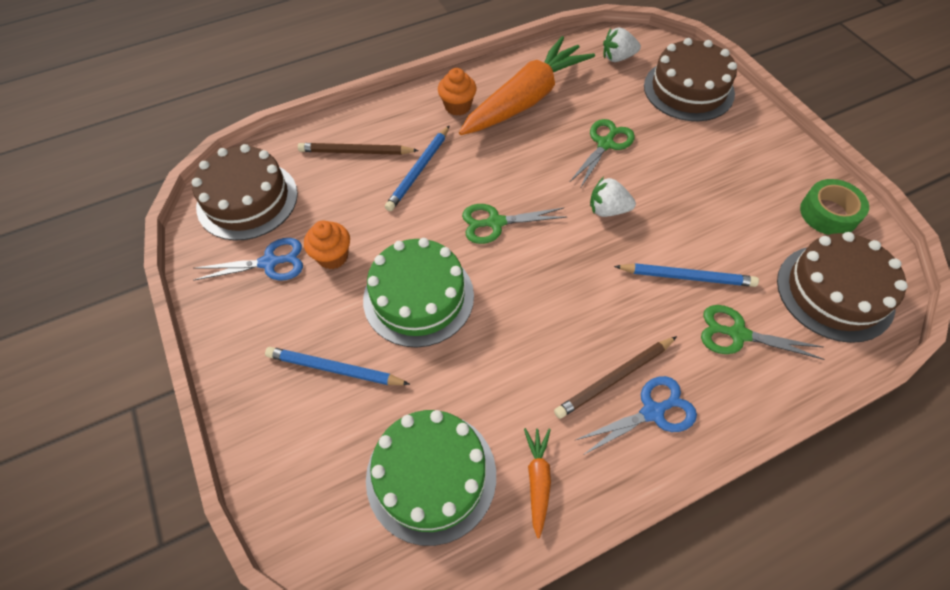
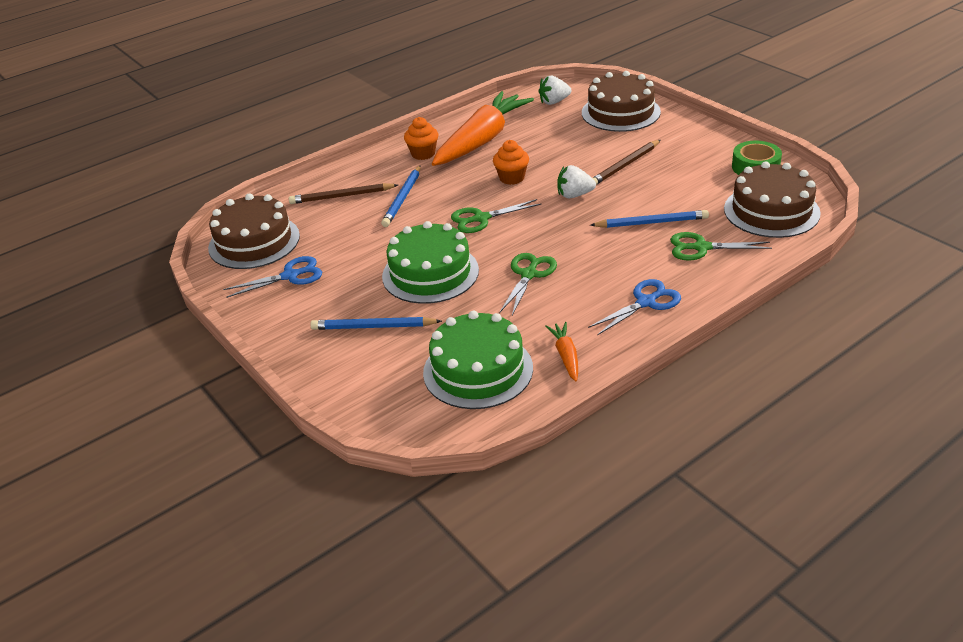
camera: 10 degrees left, 20 degrees down
orange cupcake [304,220,350,269] -> orange cupcake moved to [493,140,529,185]
brown pencil [554,336,677,419] -> brown pencil moved to [593,140,660,185]
green scissors [569,119,635,187] -> green scissors moved to [500,253,557,316]

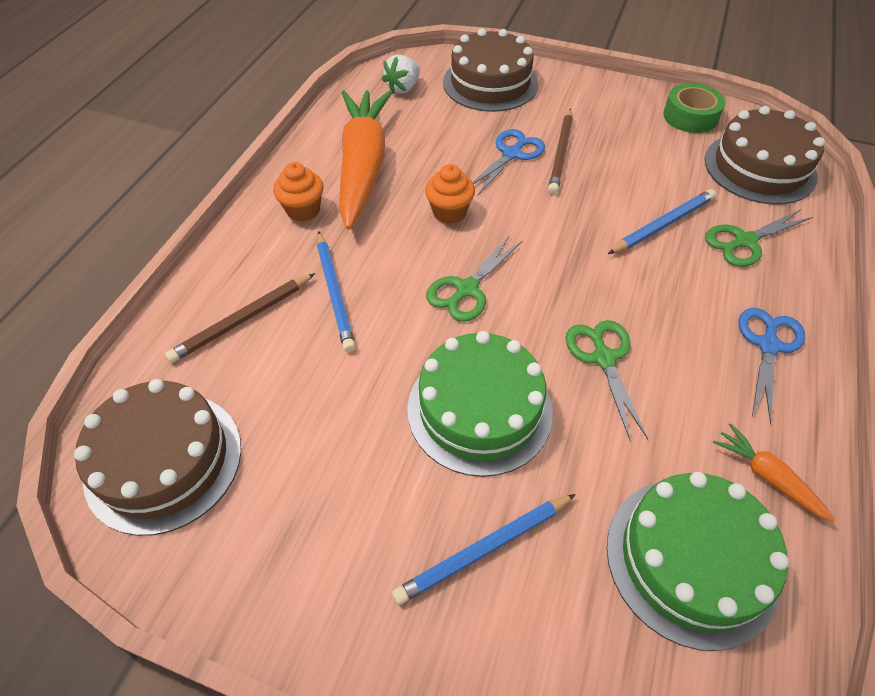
camera: 35 degrees left, 15 degrees up
blue scissors [223,256,322,298] -> blue scissors moved to [473,129,545,196]
white strawberry [557,165,596,198] -> none

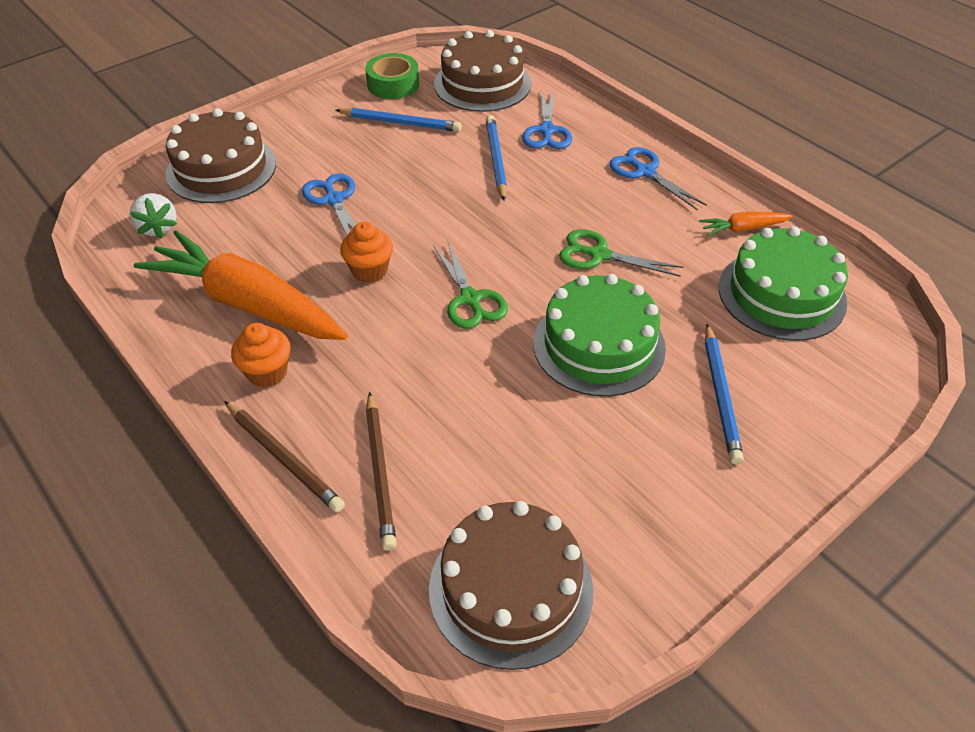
camera: 60 degrees left, 5 degrees down
blue pencil [317,231,356,352] -> blue pencil moved to [336,108,461,132]
brown pencil [548,108,573,195] -> brown pencil moved to [224,401,345,513]
green scissors [705,210,813,267] -> blue scissors [522,89,572,149]

